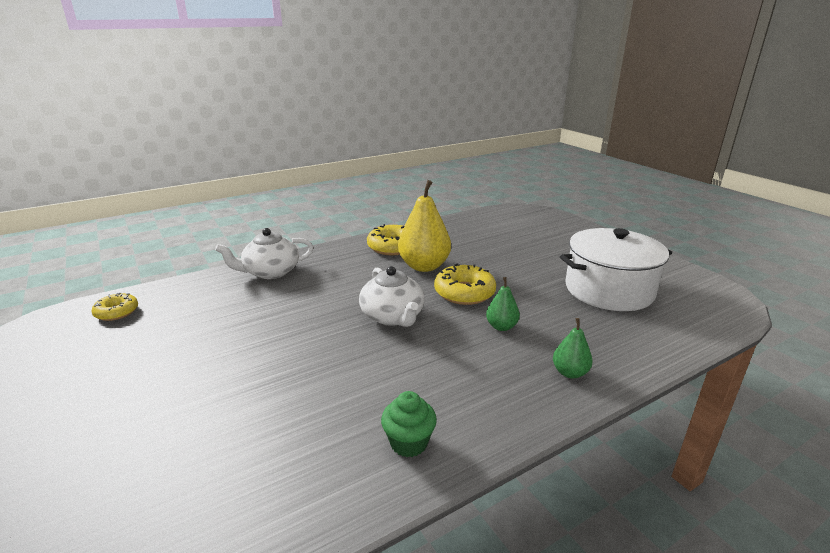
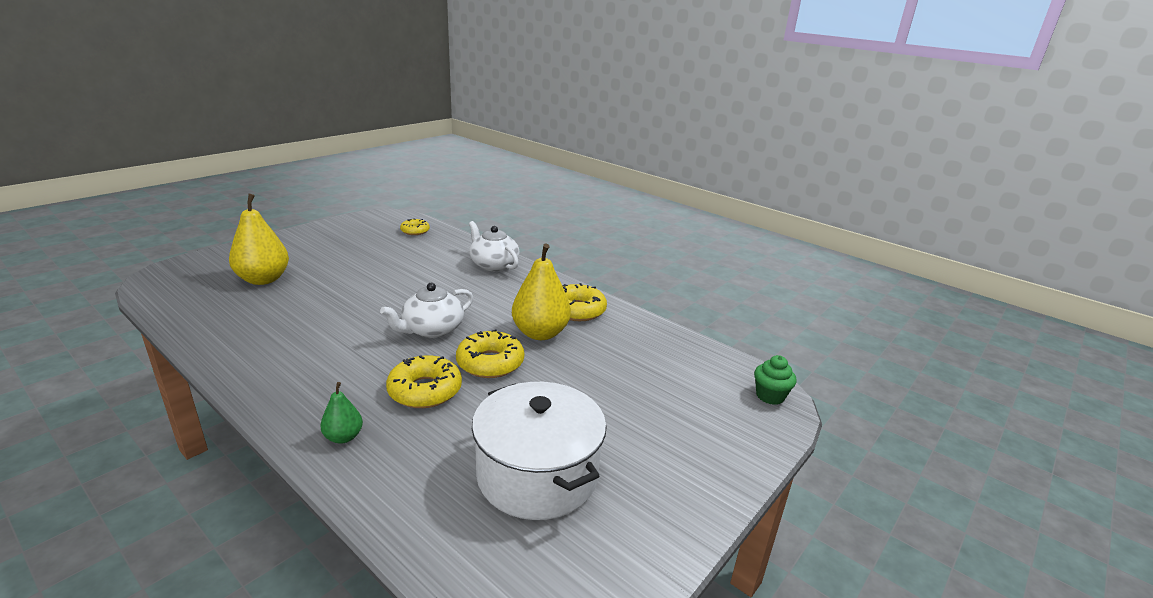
camera: 70 degrees right, 0 degrees up
green cupcake [381,391,437,457] -> green cupcake moved to [754,355,797,405]
green pear [486,277,520,331] -> yellow donut [386,355,462,408]
none -> yellow pear [229,194,289,285]

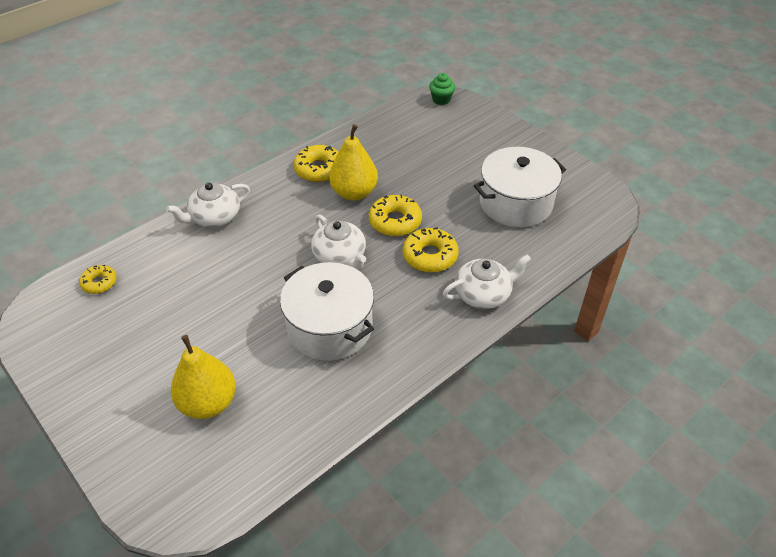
camera: 80 degrees left, 20 degrees up
green pear [320,382,363,444] -> white teapot [443,254,531,309]
none -> white pot [280,262,374,361]

